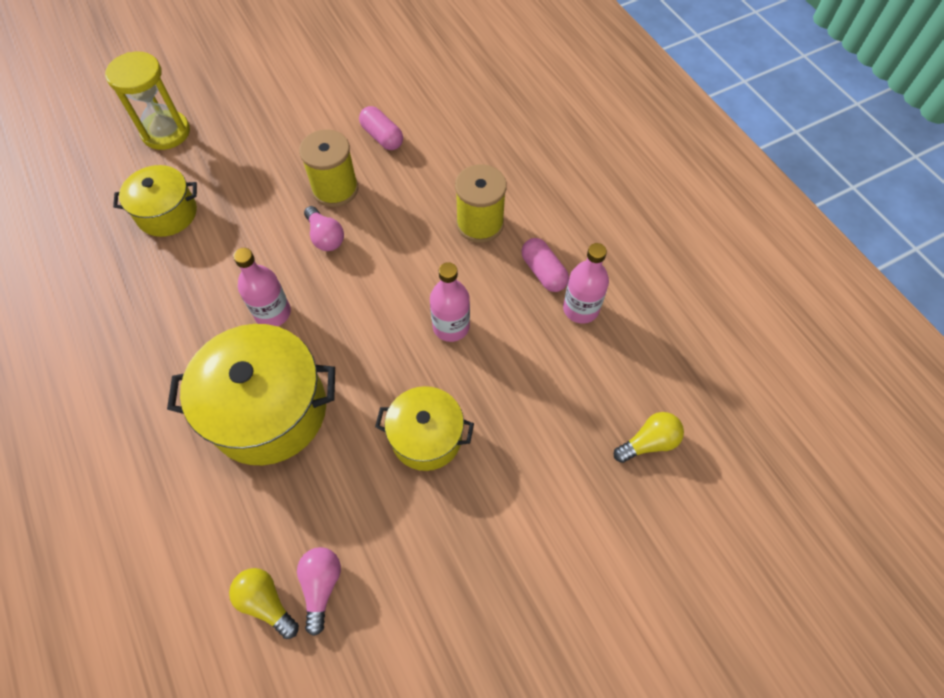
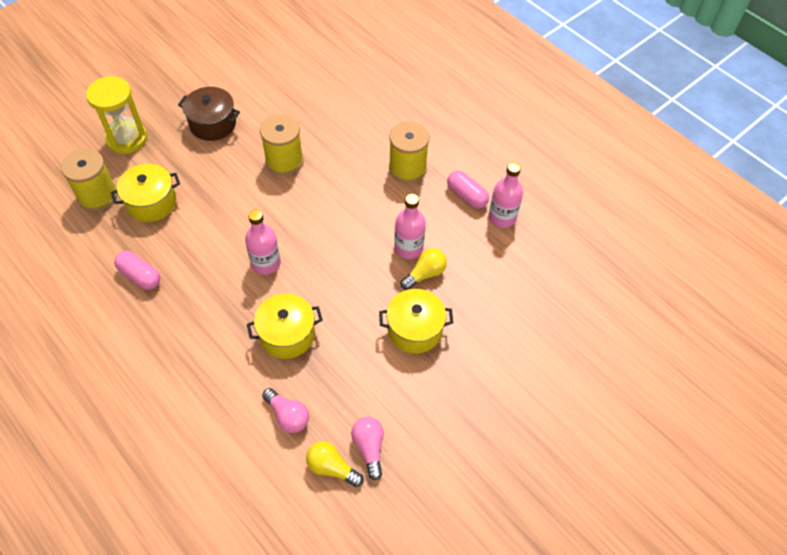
camera: 15 degrees left, 5 degrees down
yellow pot [167,324,335,465] -> yellow pot [247,293,323,359], size x0.60
pink light bulb [304,206,344,251] -> pink light bulb moved to [262,388,309,433]
pink capsule [359,106,403,150] -> pink capsule moved to [114,251,160,290]
yellow light bulb [614,412,684,463] -> yellow light bulb moved to [401,248,447,290]
none -> yellow spool [61,148,117,211]
none -> brown pot [178,87,240,141]

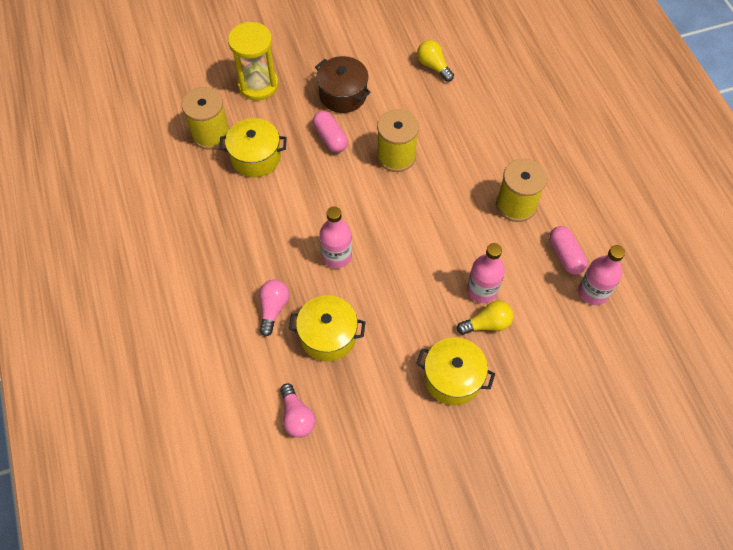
camera: 25 degrees right, 5 degrees up
pink capsule [114,251,160,290] -> pink capsule moved to [313,111,348,153]
yellow light bulb [306,441,364,487] -> yellow light bulb moved to [417,40,454,82]
pink light bulb [351,417,384,481] -> pink light bulb moved to [259,280,289,336]

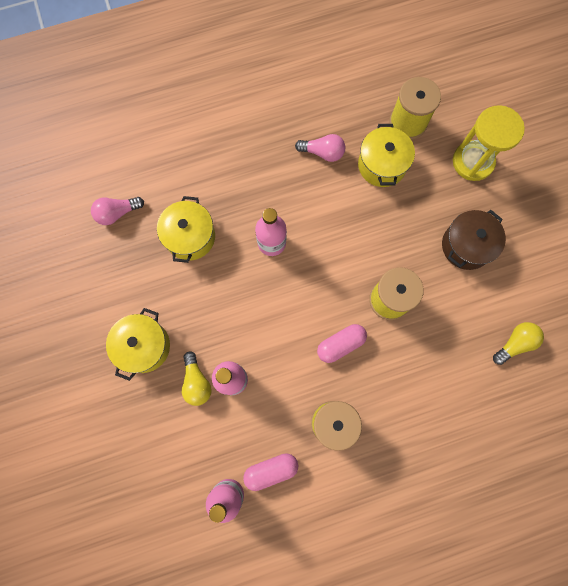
camera: 90 degrees right, 15 degrees up
pink light bulb [259,280,289,336] -> pink light bulb moved to [295,134,345,162]
pink capsule [313,111,348,153] -> pink capsule moved to [317,324,367,363]

